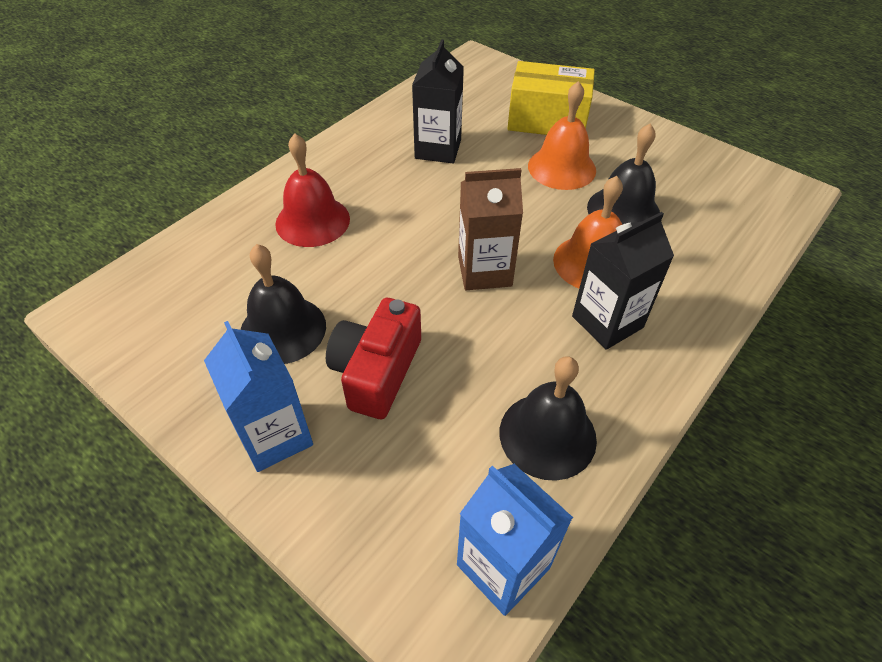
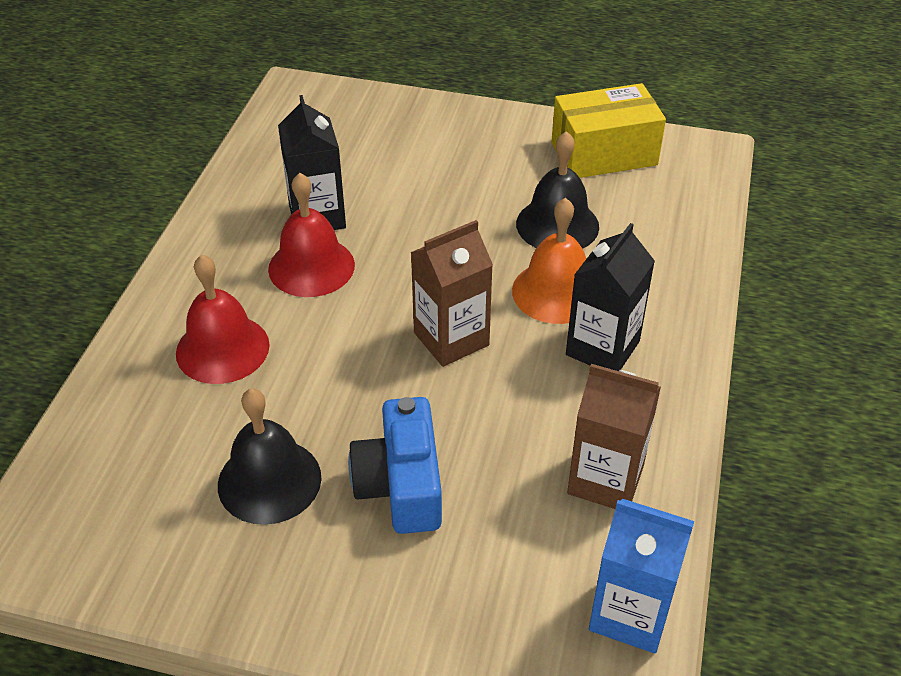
camera: 25 degrees left, 5 degrees down
blue carton [204,321,313,472] -> none
red camera [326,298,421,419] -> blue camera [348,397,442,534]
black bell [500,356,597,481] -> brown carton [567,364,661,509]
yellow box [508,61,595,135] -> yellow box moved to [551,83,666,178]
orange bell [528,81,596,190] -> none
none -> red bell [268,173,355,297]

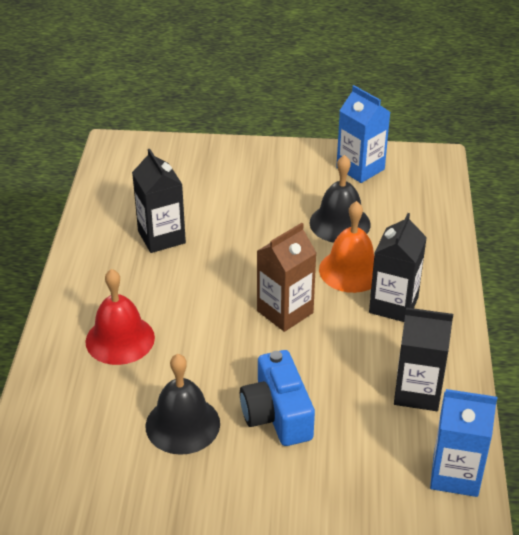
camera: 10 degrees left, 5 degrees down
red bell [268,173,355,297] -> none
yellow box [551,83,666,178] -> blue carton [336,85,390,183]
brown carton [567,364,661,509] -> black carton [394,307,453,411]

